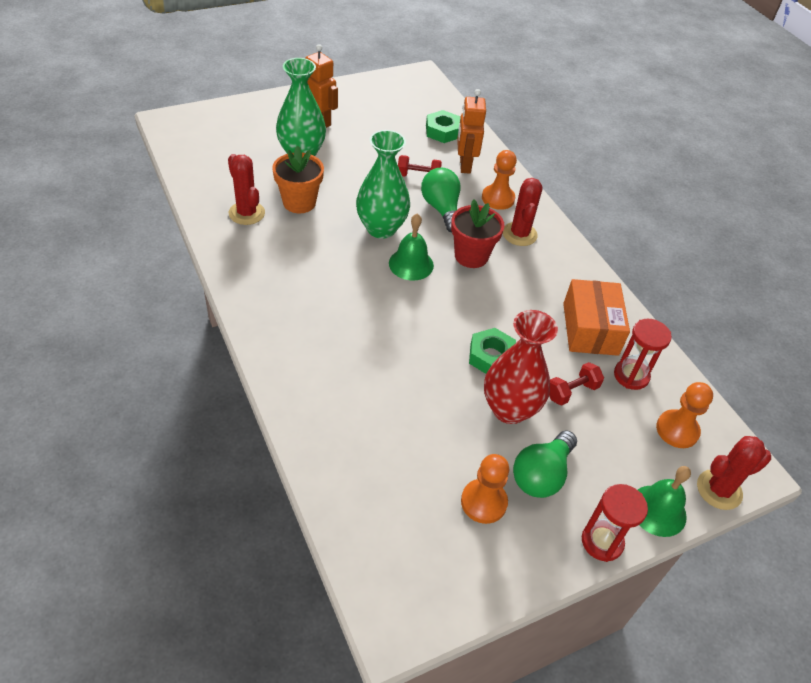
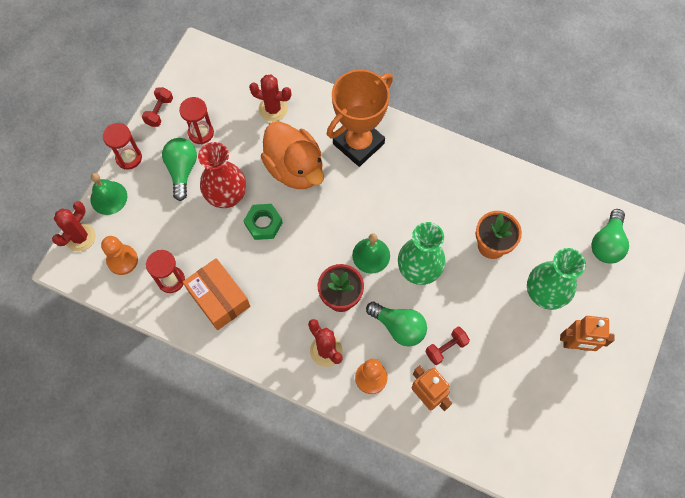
camera: 145 degrees right, 20 degrees up
red cactus [228,154,265,225] -> red cactus moved to [249,75,292,122]
green nut [426,110,460,143] -> none
orange pawn [461,454,509,524] -> red hourglass [179,97,214,144]
red dumbbell [549,362,604,406] -> red dumbbell moved to [142,87,173,127]
none -> orange duck [261,121,324,189]
none -> orange trophy [327,70,393,167]
none -> green light bulb [591,209,629,263]

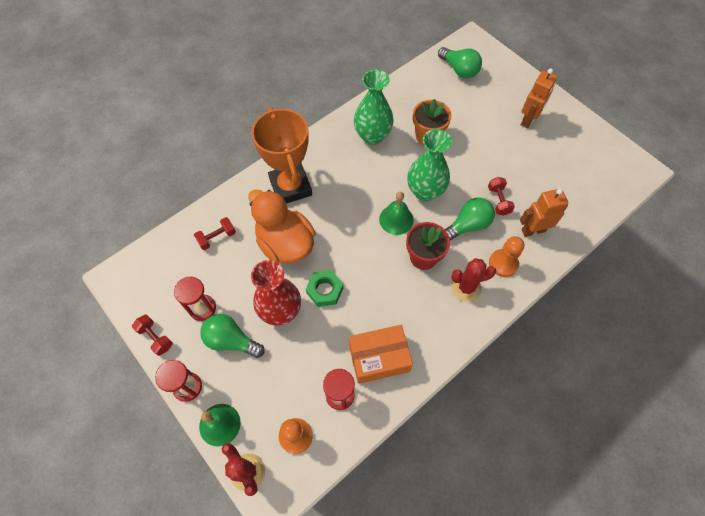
camera: 65 degrees left, 5 degrees down
red cactus [249,75,292,122] -> red dumbbell [194,217,236,250]
orange duck [261,121,324,189] -> orange duck turned 120 degrees counterclockwise [248,189,316,264]
green vase [527,248,586,310] -> green vase moved to [354,70,394,145]

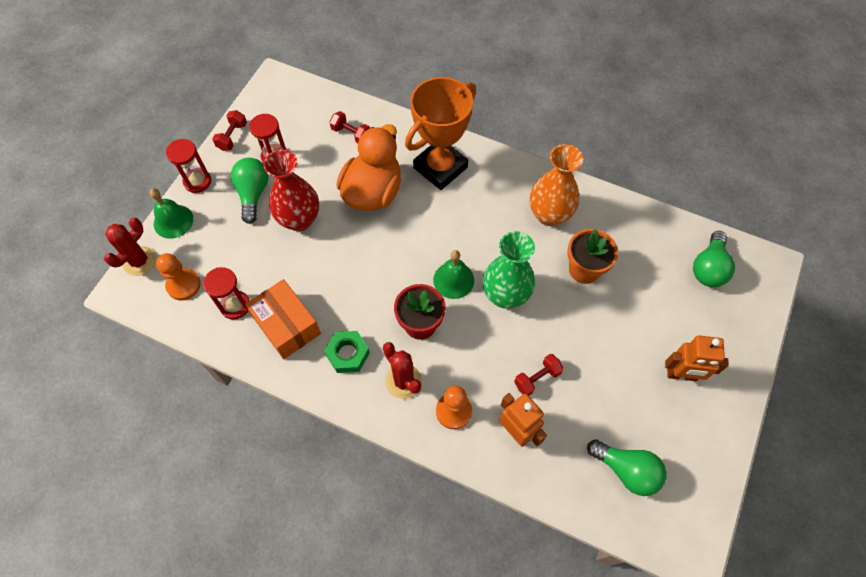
camera: 65 degrees right, 0 degrees up
green nut [306,270,343,307] -> green nut moved to [324,331,370,373]
green vase [354,70,394,145] -> orange vase [530,144,583,226]
green light bulb [445,198,495,240] -> green light bulb moved to [587,439,666,496]

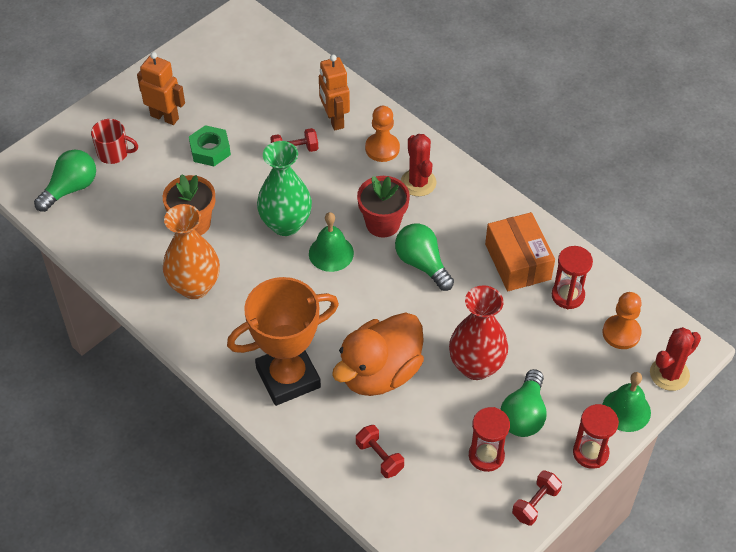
camera: 160 degrees left, 10 degrees down
green nut [324,331,370,373] -> green nut moved to [189,125,231,166]
green light bulb [587,439,666,496] -> green light bulb moved to [395,224,454,291]
none -> red mug [91,119,138,164]

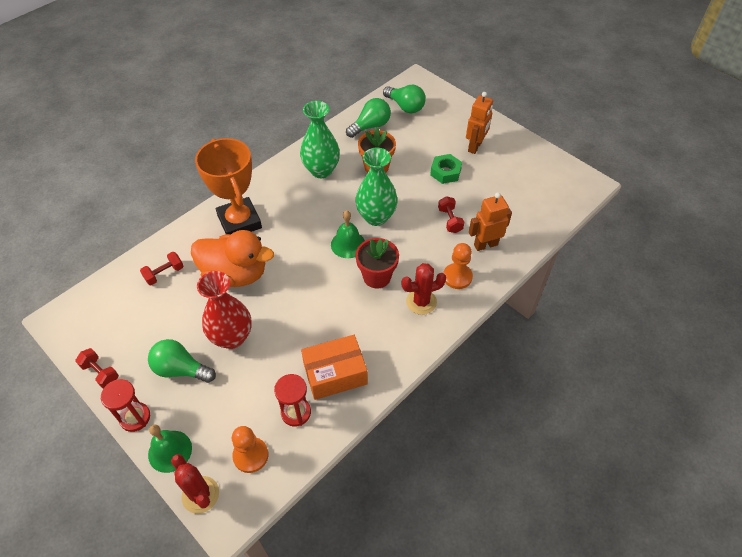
camera: 90 degrees right, 0 degrees up
red mug [91,119,138,164] -> none
orange vase [163,204,220,299] -> green vase [300,101,340,178]
orange duck [332,313,424,396] -> orange duck turned 150 degrees clockwise [191,230,274,287]
green light bulb [395,224,454,291] -> green light bulb moved to [346,98,391,138]
red hourglass [469,407,510,472] -> none

